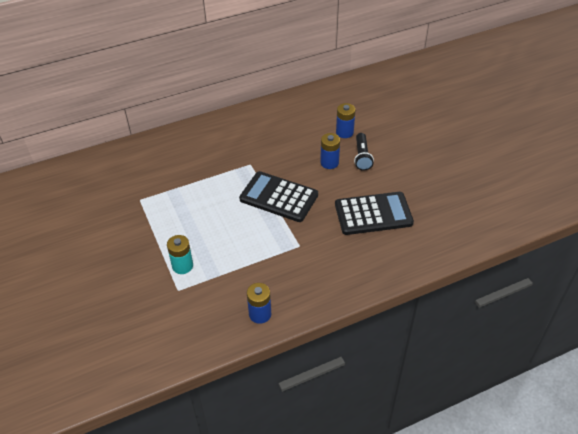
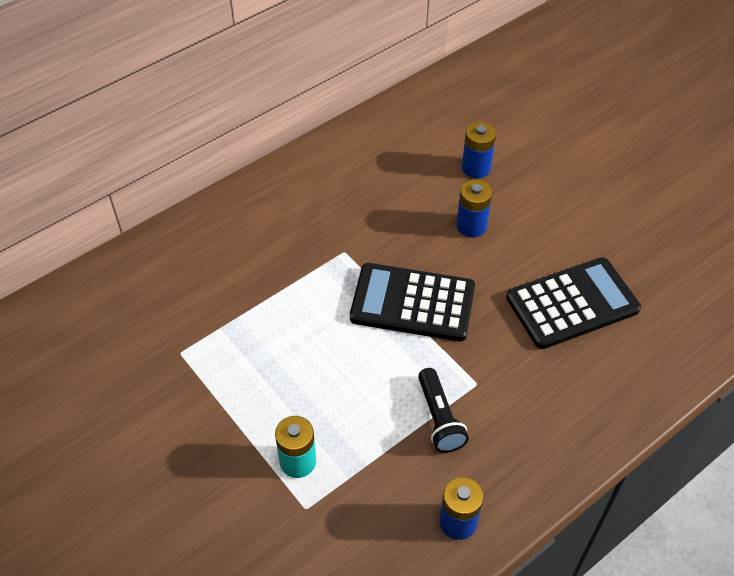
camera: 15 degrees left, 5 degrees up
black flashlight [354,133,374,171] -> black flashlight moved to [418,368,469,453]

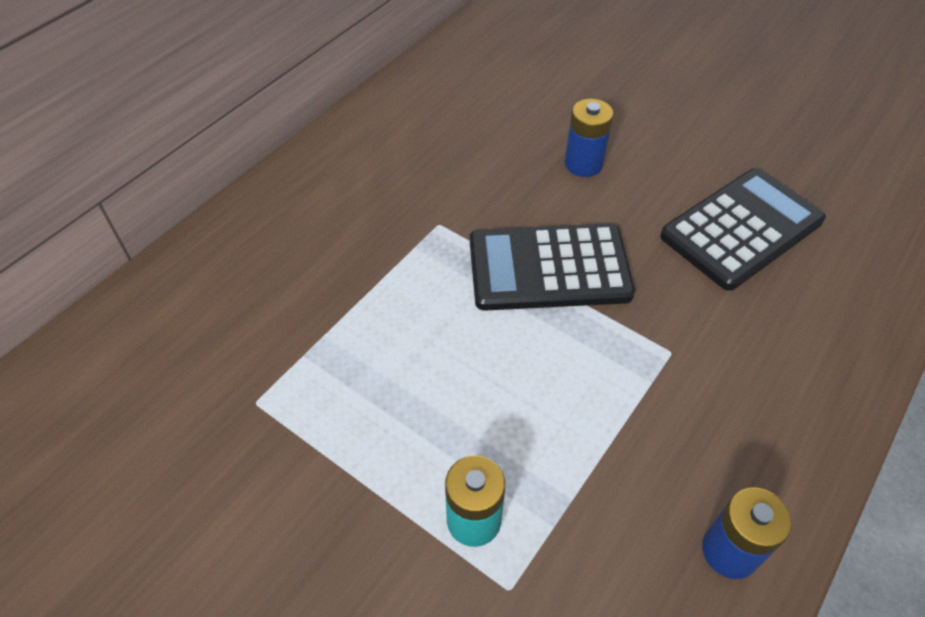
camera: 15 degrees left, 0 degrees up
black flashlight [418,368,469,453] -> none
blue battery [462,122,496,178] -> none

